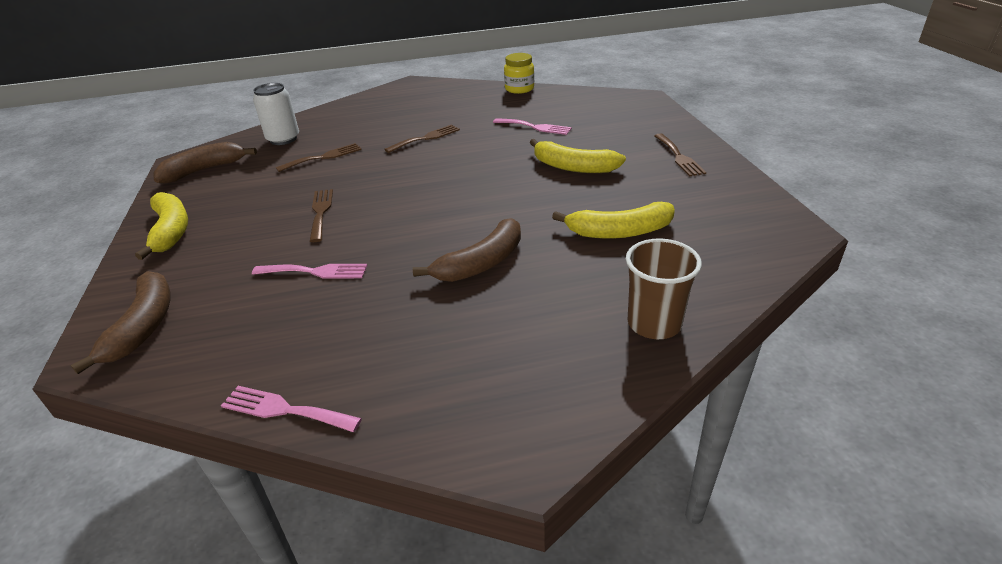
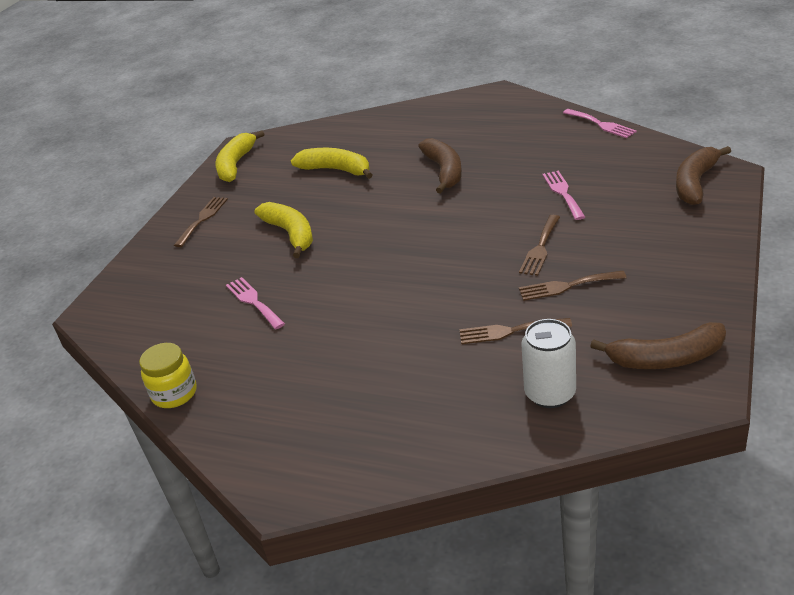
camera: 145 degrees left, 0 degrees up
yellow banana [135,192,188,260] -> yellow banana moved to [215,130,264,182]
pink fork [252,264,367,279] -> pink fork turned 45 degrees clockwise [542,171,585,220]
brown fork [384,125,460,153] -> brown fork moved to [519,271,627,301]
brown banana [413,218,521,282] -> brown banana turned 90 degrees clockwise [418,138,462,194]
brown cup [626,238,702,339] -> none

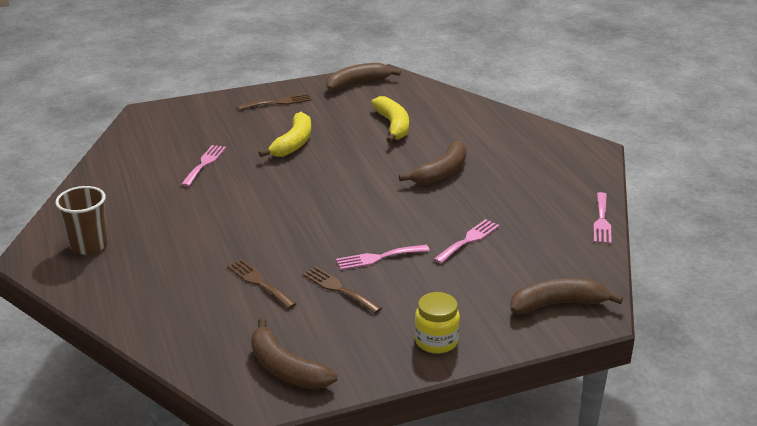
camera: 45 degrees right, 5 degrees down
yellow jar [139,343,197,408] -> yellow jar moved to [414,292,460,354]
yellow banana [215,130,264,182] -> brown banana [326,63,401,91]
brown fork [519,215,560,276] -> pink fork [336,245,430,270]
white can [521,319,576,408] -> none
none -> brown cup [55,186,108,255]

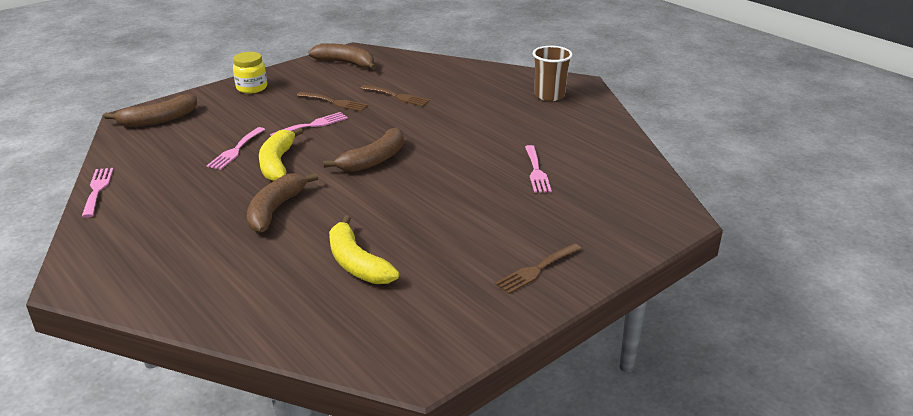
camera: 160 degrees right, 0 degrees up
yellow banana [259,112,311,157] -> yellow banana moved to [259,128,303,181]
brown banana [326,63,401,91] -> brown banana moved to [323,128,404,172]

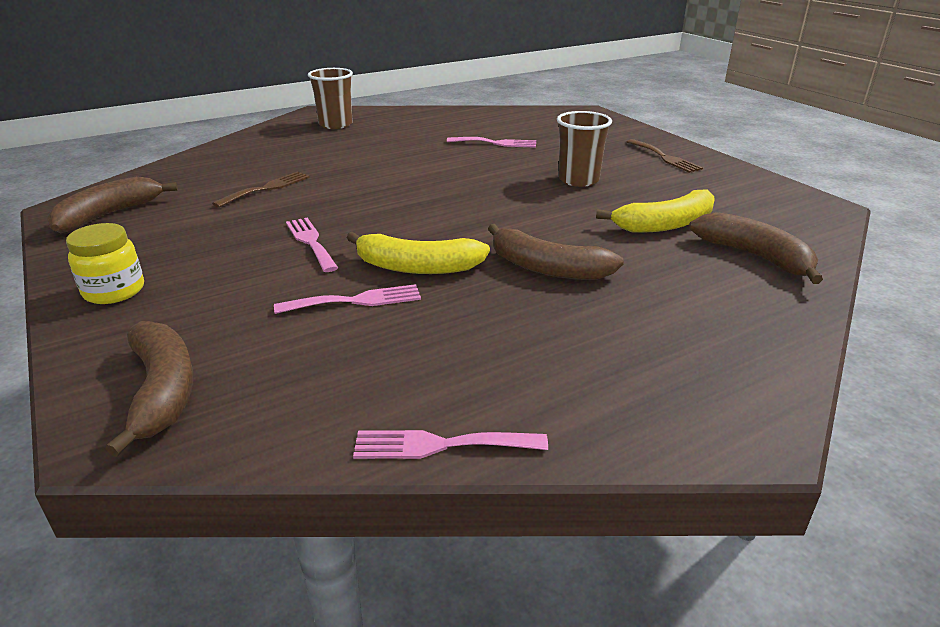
camera: 80 degrees left, 0 degrees up
pink fork [207,127,265,170] -> pink fork turned 45 degrees counterclockwise [274,284,421,314]
brown fork [297,92,368,112] -> none
brown banana [323,128,404,172] -> brown banana moved to [689,212,823,284]
none -> brown cup [557,111,612,187]

